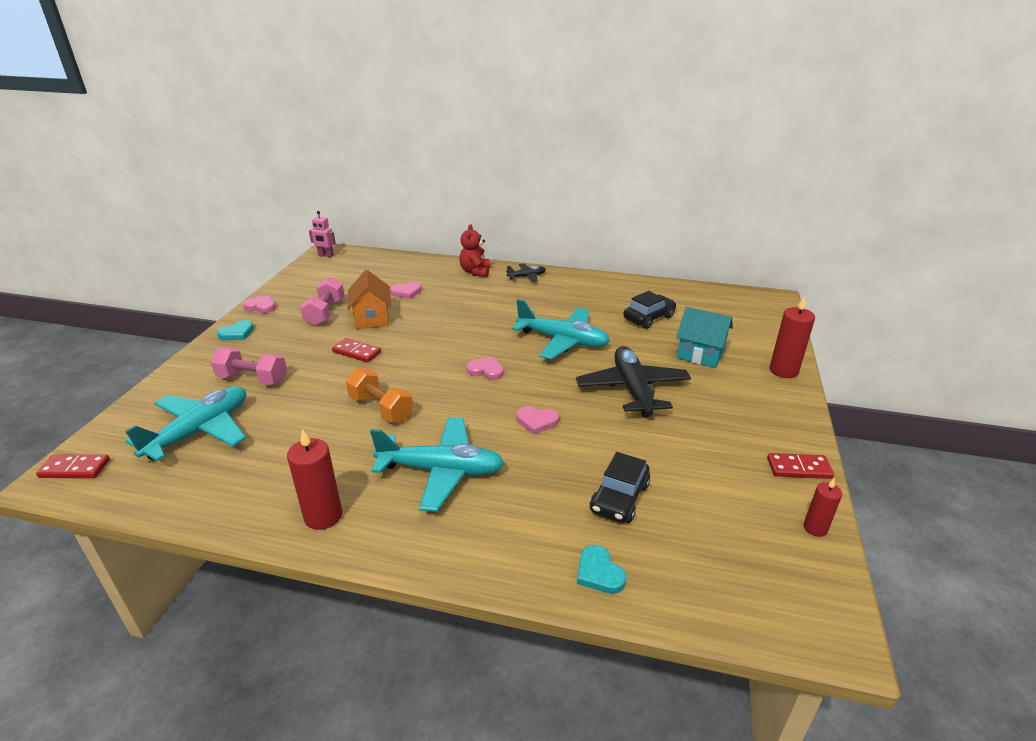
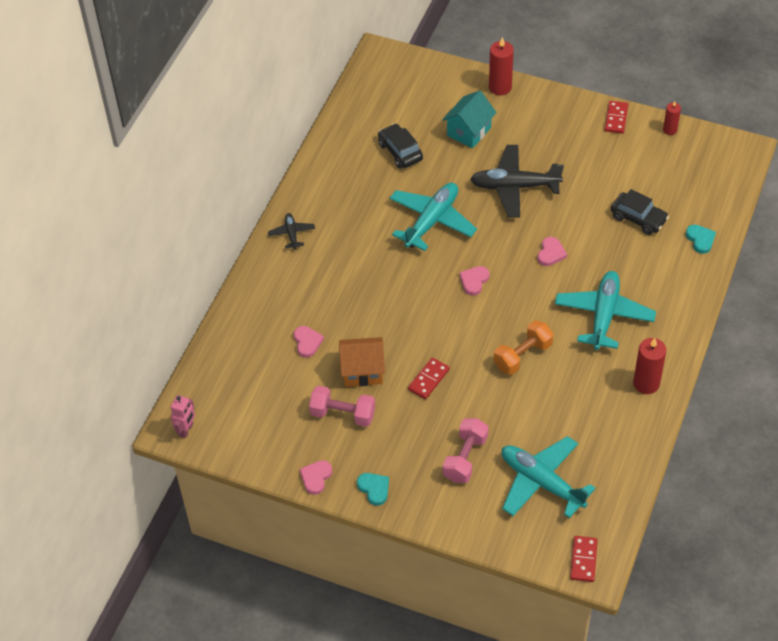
camera: 80 degrees left, 20 degrees up
red teddy bear [460,224,490,277] -> none
turquoise heart [577,545,626,594] -> turquoise heart turned 90 degrees counterclockwise [686,225,716,254]

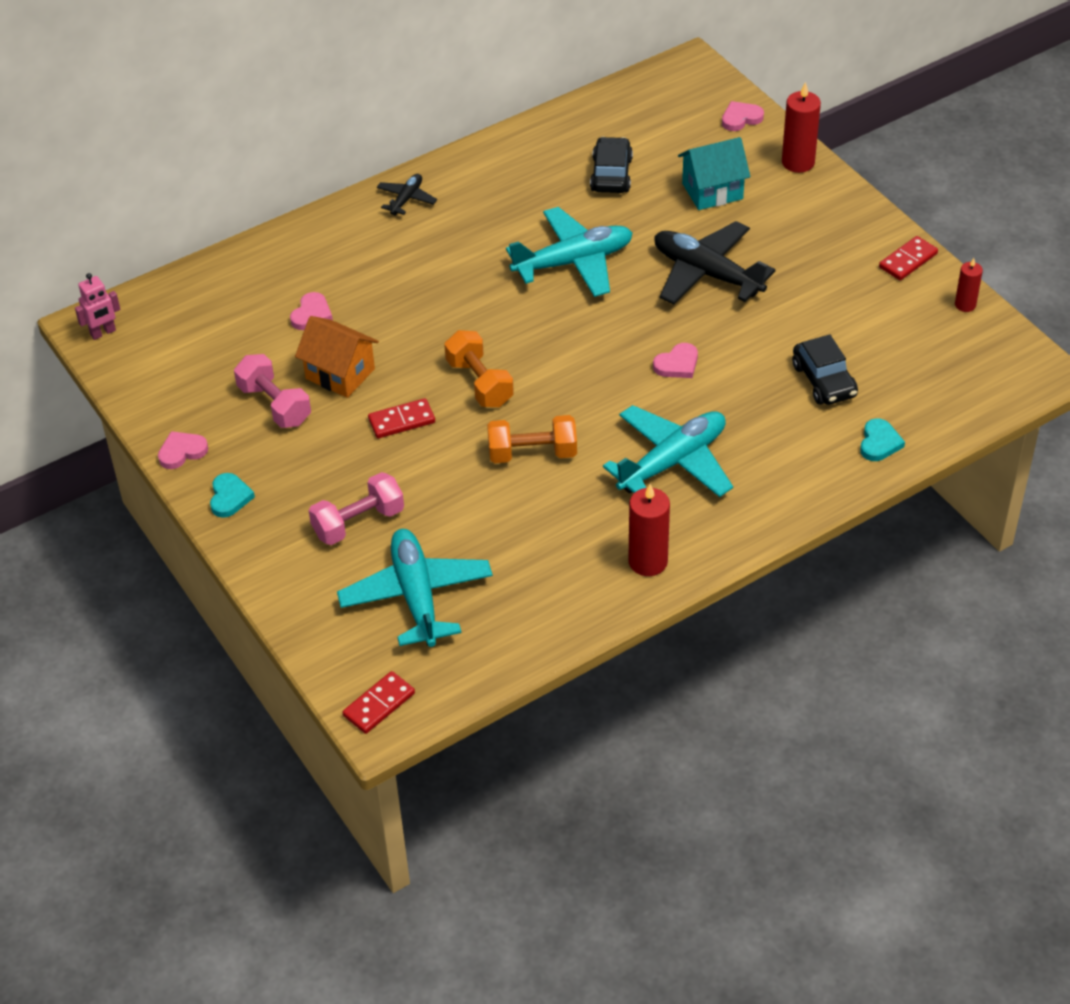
camera: 35 degrees right, 5 degrees down
pink heart [459,266,489,296] -> pink heart moved to [722,101,764,131]
none -> orange dumbbell [444,330,514,407]

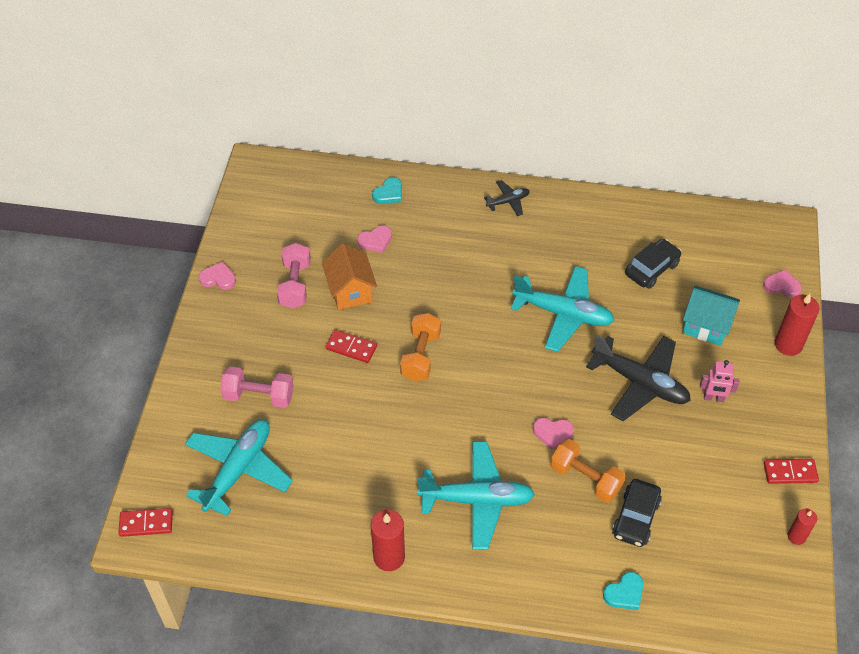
camera: 40 degrees right, 5 degrees up
pink robot [75,273,120,340] -> pink robot moved to [700,360,739,402]
turquoise heart [210,473,255,518] -> turquoise heart moved to [372,177,402,204]
orange dumbbell [487,415,577,463] -> orange dumbbell moved to [550,439,626,503]
black plane [654,221,775,305] -> black plane turned 135 degrees clockwise [586,334,691,421]

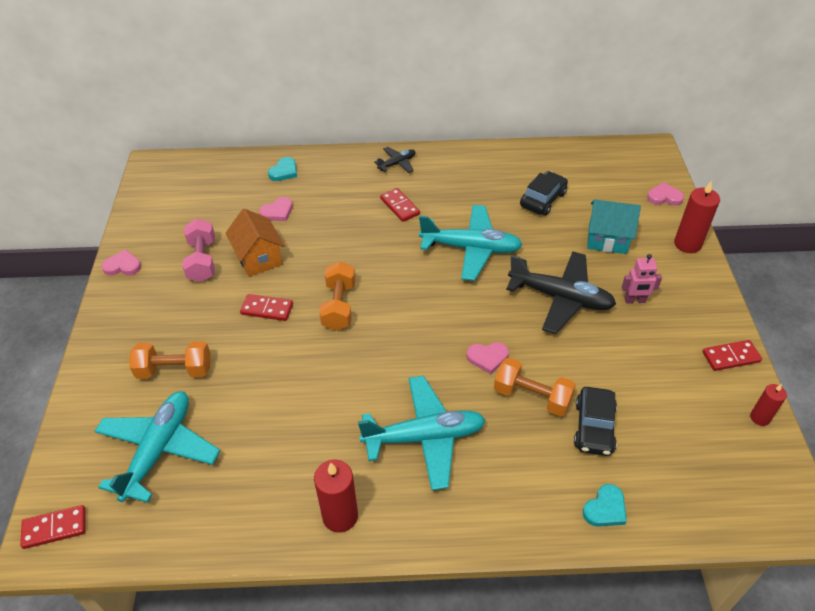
camera: 10 degrees left, 5 degrees down
pink dumbbell [220,367,294,408] -> orange dumbbell [129,341,210,379]
none -> red domino [380,188,420,222]

